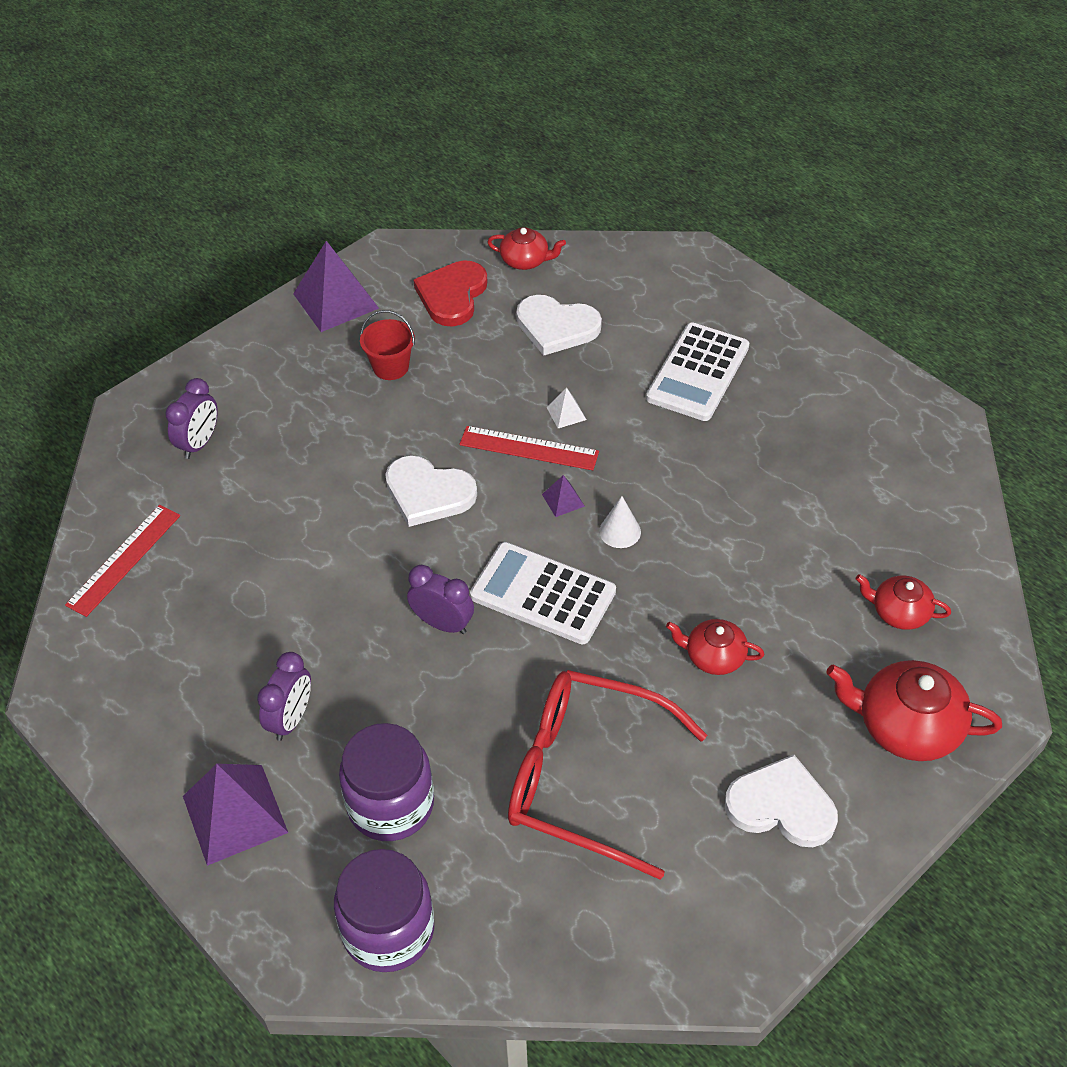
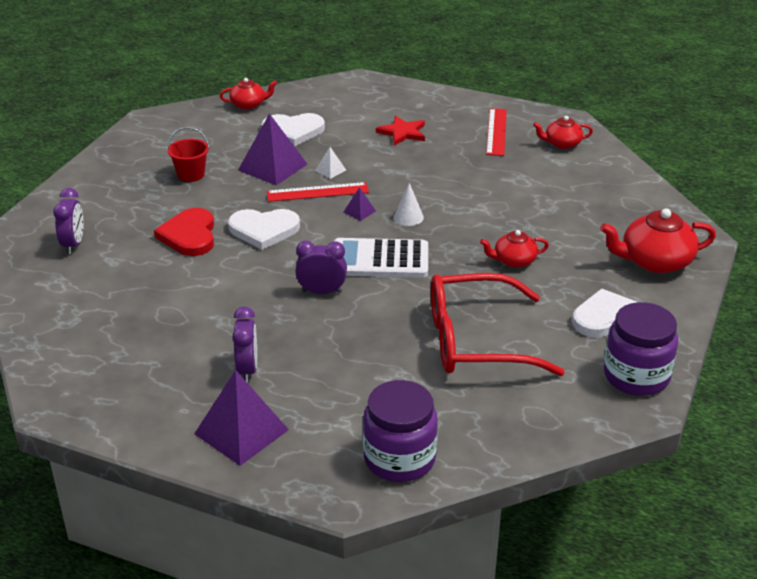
camera: 25 degrees left, 15 degrees down
red ruler [65,505,180,617] -> red ruler moved to [486,108,507,156]
purple pyramid [293,241,379,332] -> purple pyramid moved to [238,113,307,186]
purple jar [339,723,434,841] -> purple jar moved to [604,302,678,396]
red heart [413,260,488,327] -> red heart moved to [154,208,214,256]
white calculator [646,322,749,421] -> red star [376,116,425,146]
red teapot [855,574,951,630] -> red teapot moved to [533,116,593,149]

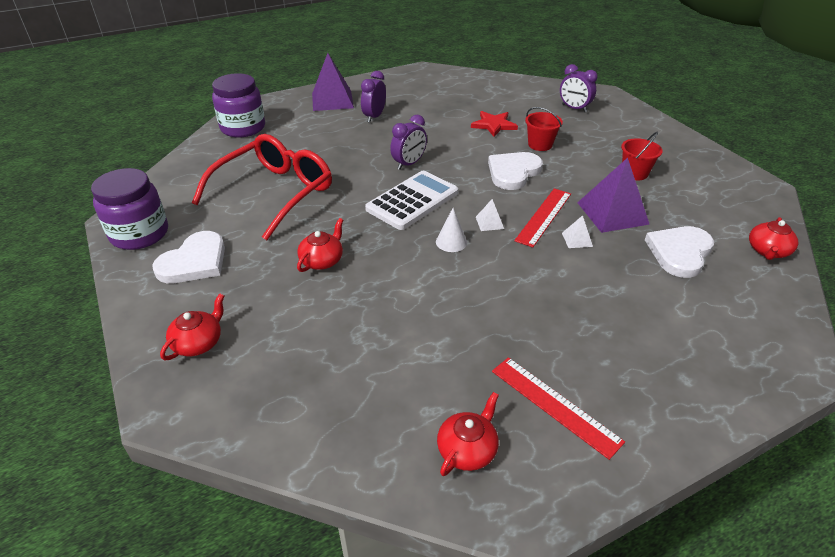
camera: 130 degrees right, 5 degrees up
red heart [154,208,214,256] -> red bucket [525,107,563,151]
purple clock [232,306,257,382] -> purple clock turned 75 degrees clockwise [361,71,386,122]
purple pyramid [343,187,376,221] -> white pyramid [476,199,504,231]
red star [376,116,425,146] -> red star moved to [471,111,518,137]
red teapot [600,208,716,273] -> red teapot [160,293,224,360], size x0.59

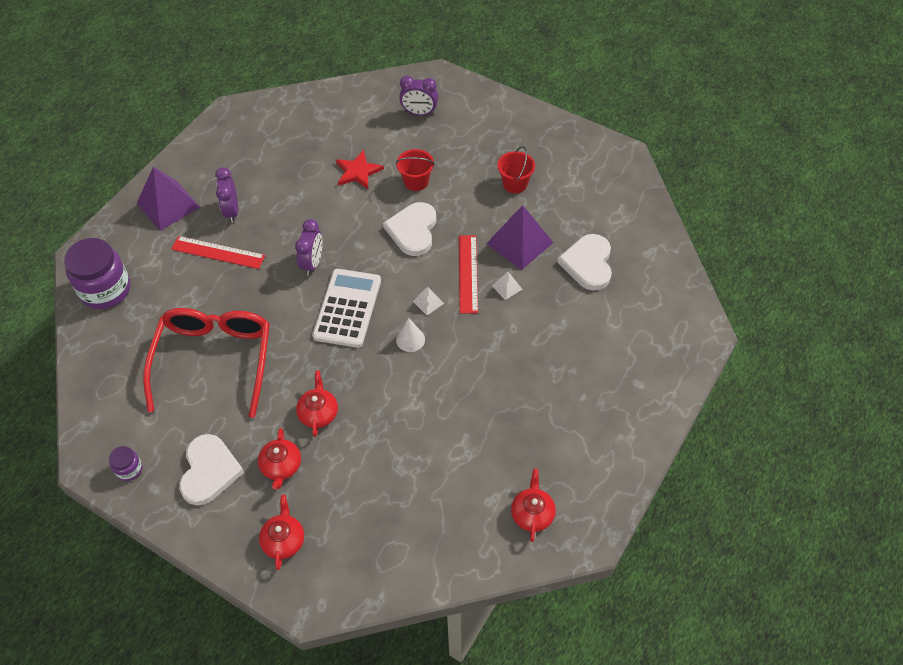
camera: 30 degrees left, 15 degrees up
purple jar [91,168,168,250] -> purple jar [109,446,143,481], size x0.47
red ruler [492,357,625,460] -> red ruler moved to [171,236,265,269]
red teapot [749,217,798,260] -> red teapot moved to [258,428,301,489]

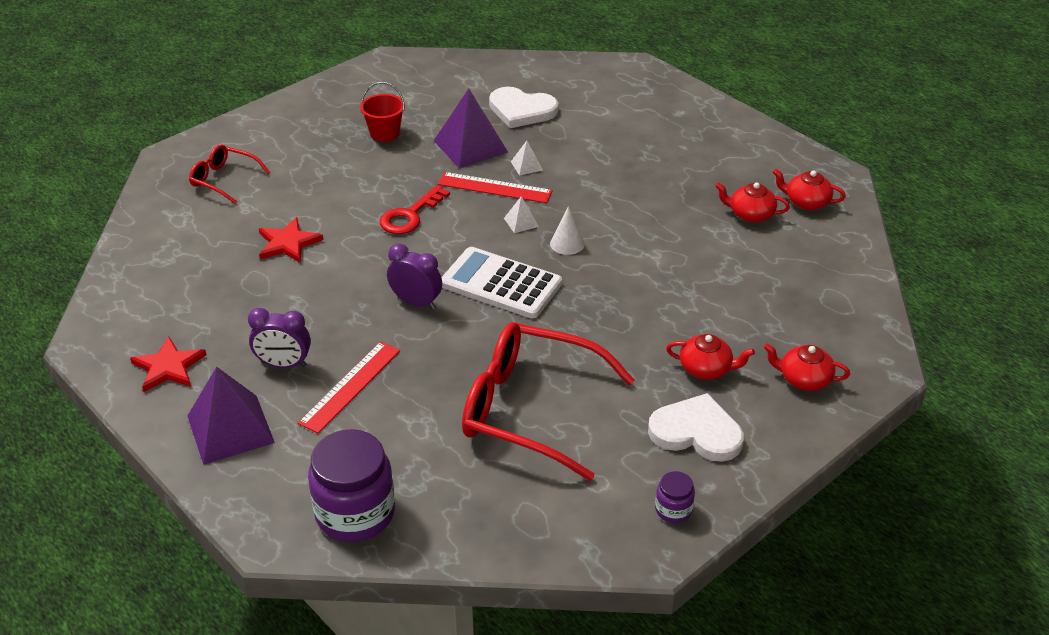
camera: 75 degrees left, 15 degrees down
red teapot [296,371,338,437] -> red teapot moved to [715,183,790,222]
white heart [383,202,436,256] -> red key [380,185,450,234]
red bucket [396,149,435,191] -> none
purple clock [399,76,438,115] -> red glasses [189,145,270,204]
none -> red star [130,336,207,392]

